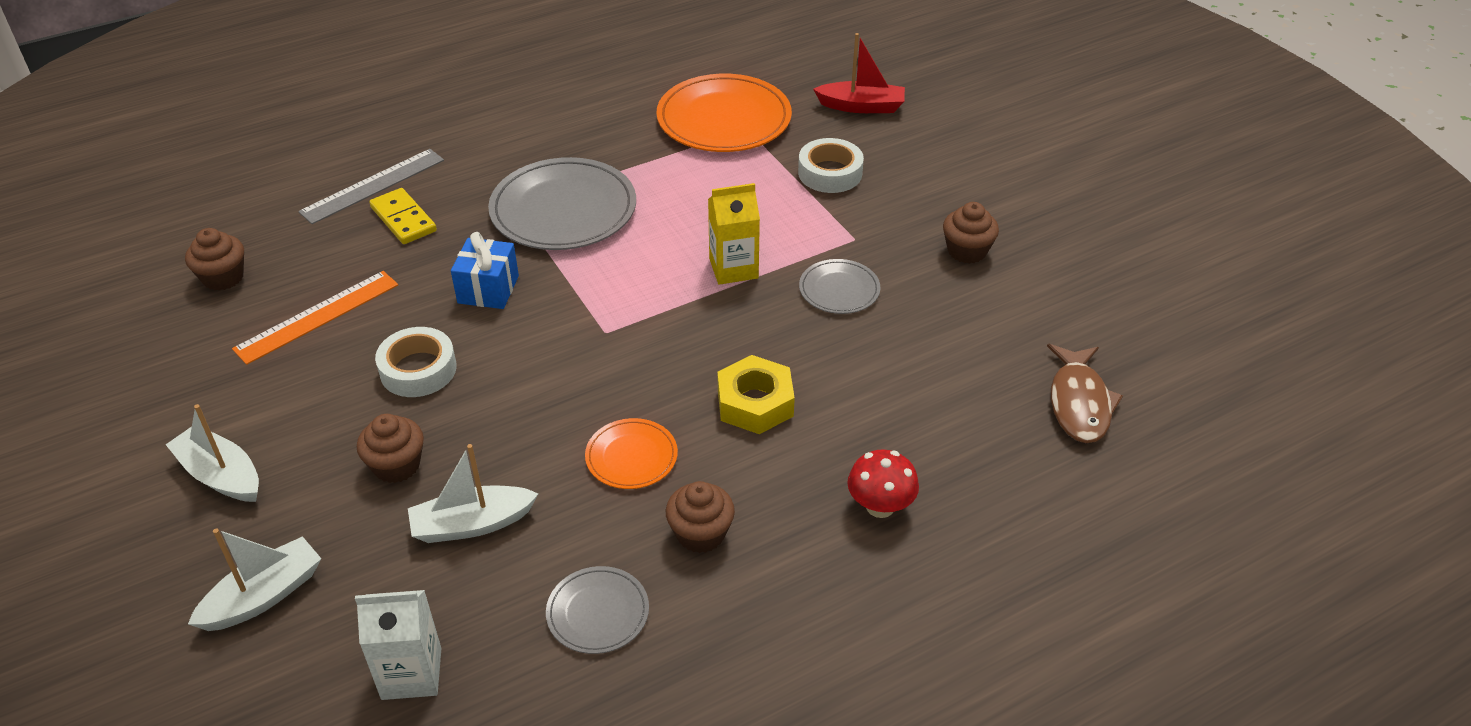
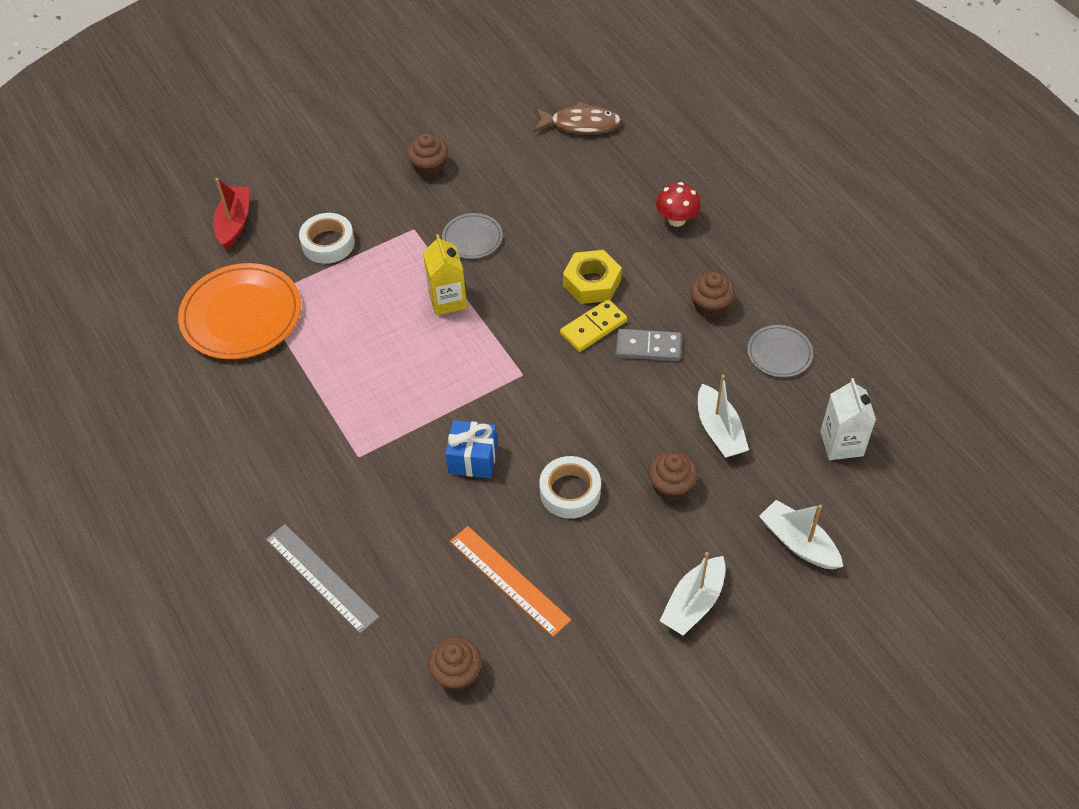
camera: 90 degrees left, 10 degrees up
yellow domino [369,188,437,244] -> yellow domino moved to [560,299,627,352]
grey plate [488,157,636,250] -> none
orange plate [585,418,678,489] -> grey domino [616,329,682,361]

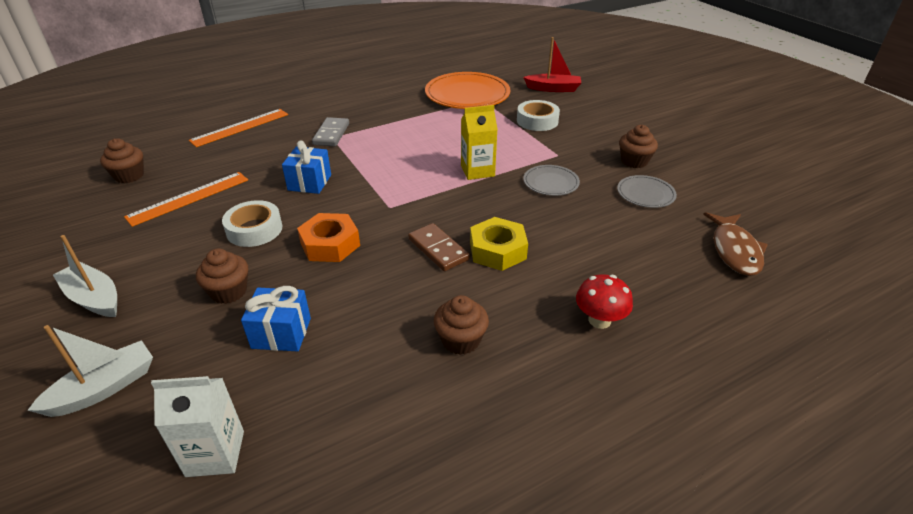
camera: 90 degrees right, 15 degrees down
grey ruler [266,524,380,634] -> orange ruler [189,109,288,147]
yellow domino [560,299,627,352] -> brown domino [408,223,470,271]
grey domino [616,329,682,361] -> grey domino moved to [312,117,349,146]
white boat [698,375,749,458] -> blue gift [241,286,311,351]
grey plate [747,325,813,377] -> grey plate moved to [617,175,677,208]
none -> orange nut [297,213,360,262]

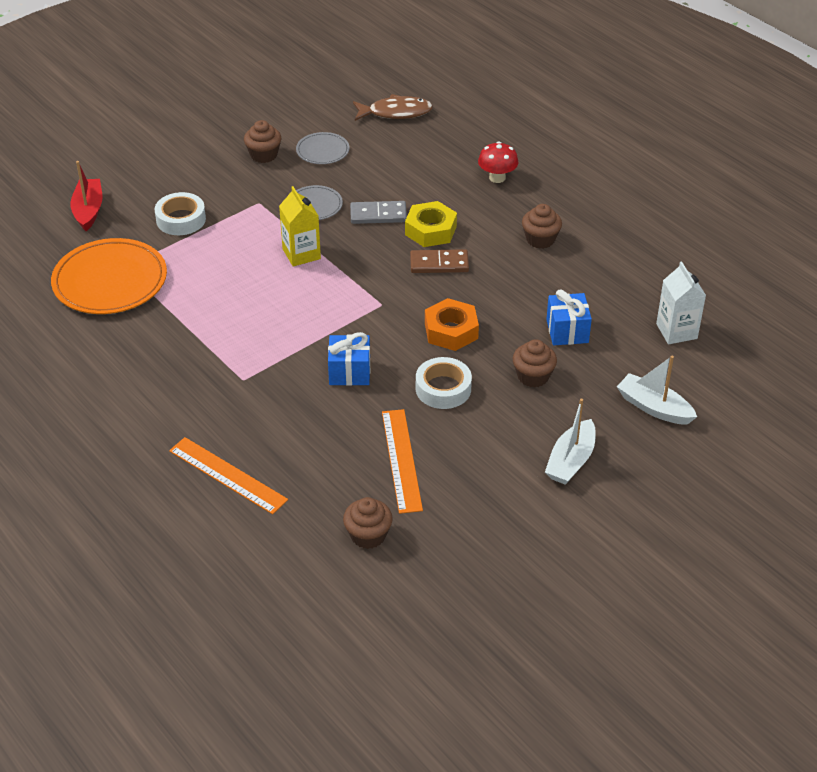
camera: 100 degrees left, 5 degrees up
orange ruler [124,172,248,227] -> orange ruler turned 45 degrees clockwise [382,409,423,514]
grey domino [312,117,349,146] -> grey domino moved to [350,201,407,224]
brown domino [408,223,470,271] -> brown domino turned 45 degrees clockwise [410,249,469,273]

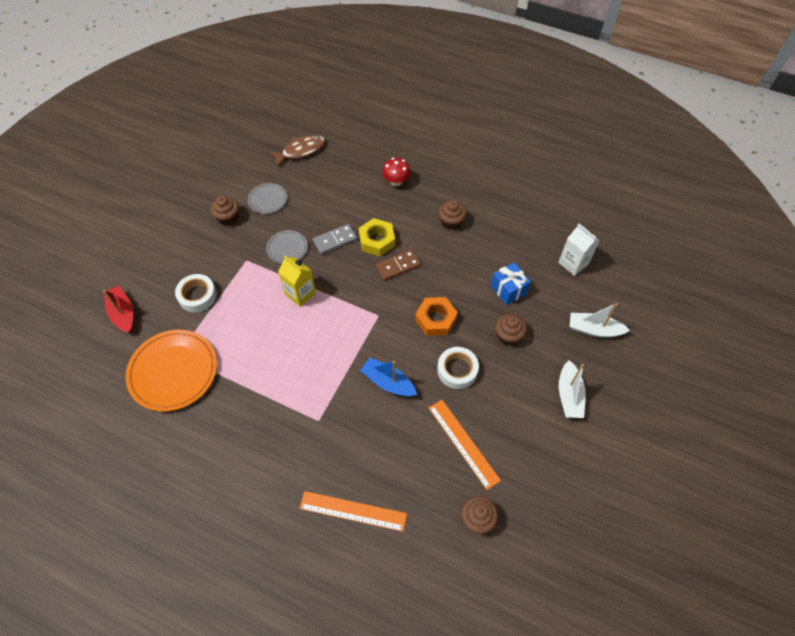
camera: 25 degrees left, 15 degrees up
blue gift [328,332,370,386] -> blue boat [360,358,417,397]

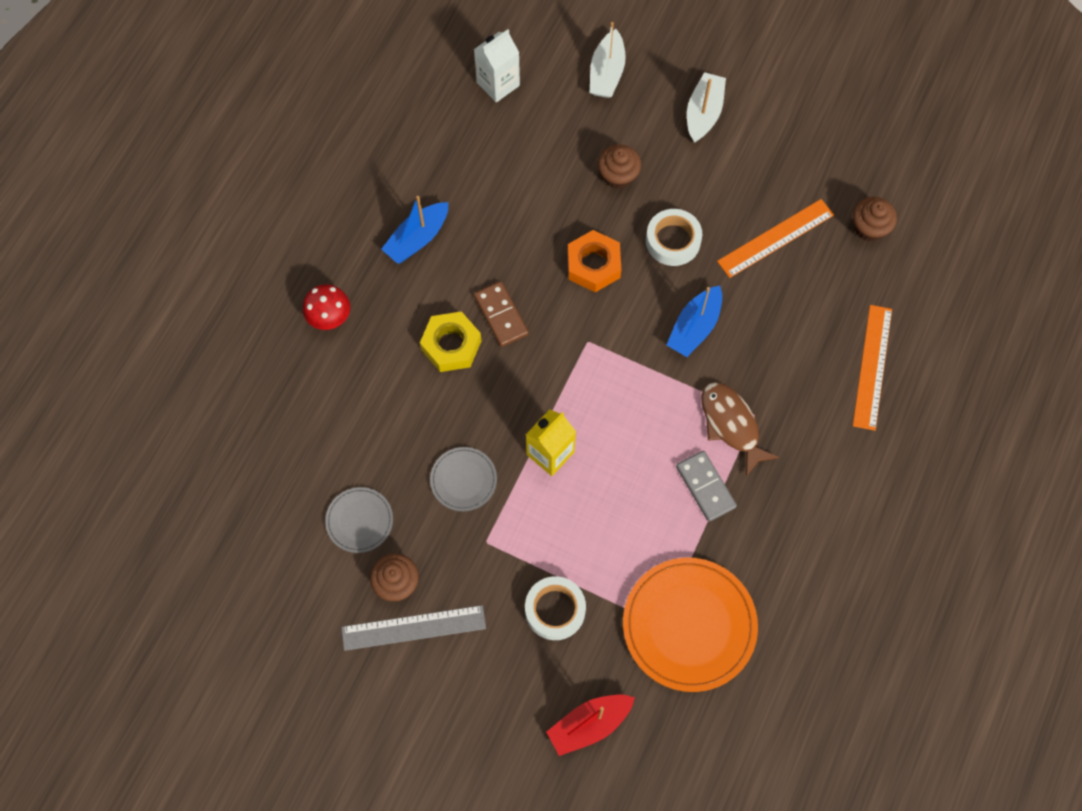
camera: 90 degrees left, 10 degrees up
brown fish [268,135,325,168] -> brown fish moved to [701,382,780,476]
grey domino [313,224,357,255] -> grey domino moved to [676,451,737,522]
brown cupcake [438,200,467,230] -> blue boat [381,196,448,264]
blue gift [491,262,531,305] -> none
white boat [559,360,586,418] -> white boat turned 75 degrees counterclockwise [687,72,726,143]
none -> grey ruler [341,605,486,651]

